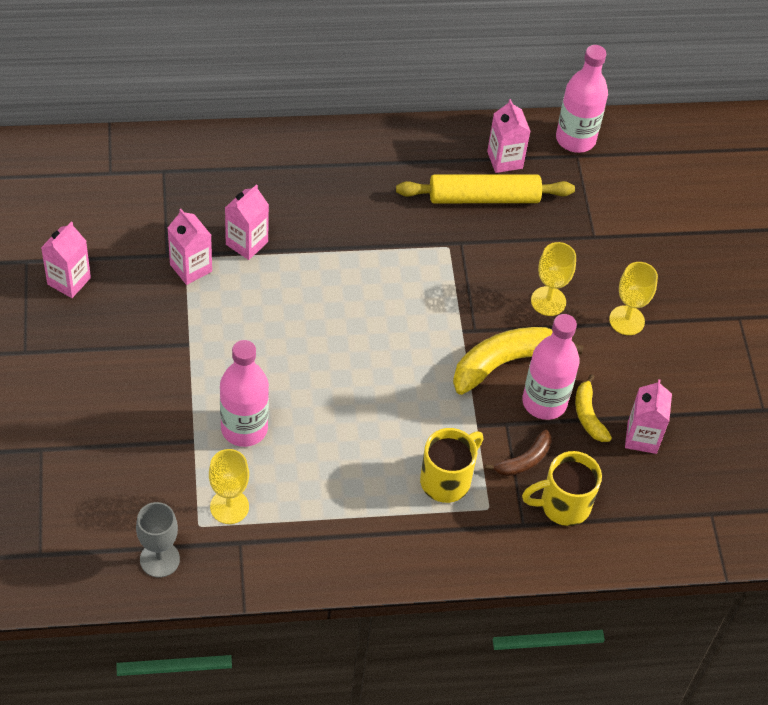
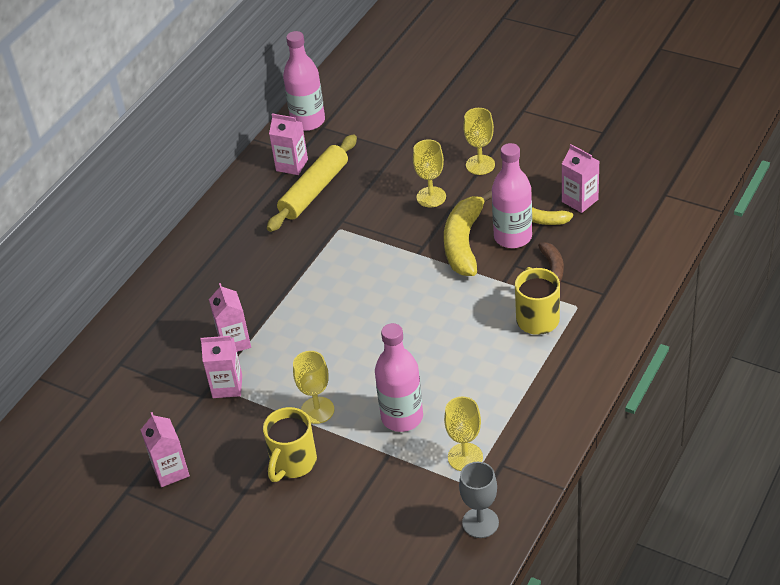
camera: 45 degrees left, 10 degrees down
yellow mug [522,451,602,526] -> yellow mug moved to [263,407,317,482]
none -> yellow goblet [293,351,334,424]

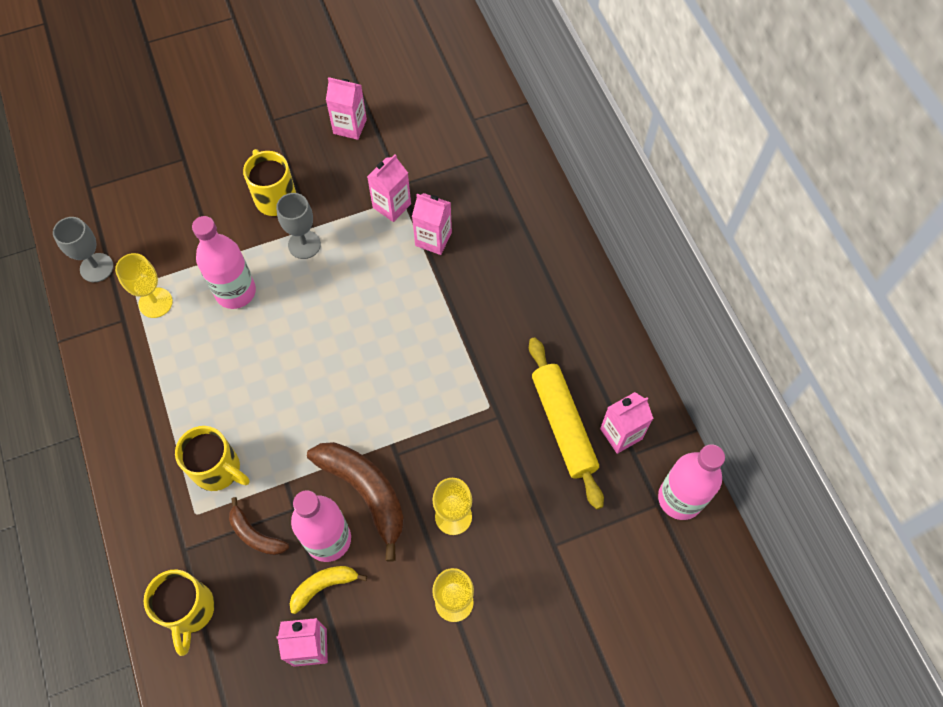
camera: 125 degrees right, 20 degrees up
yellow goblet [293,351,334,424] -> grey goblet [276,193,321,259]
yellow banana [444,190,492,276] -> brown banana [307,442,404,561]
none -> yellow mug [144,570,215,656]

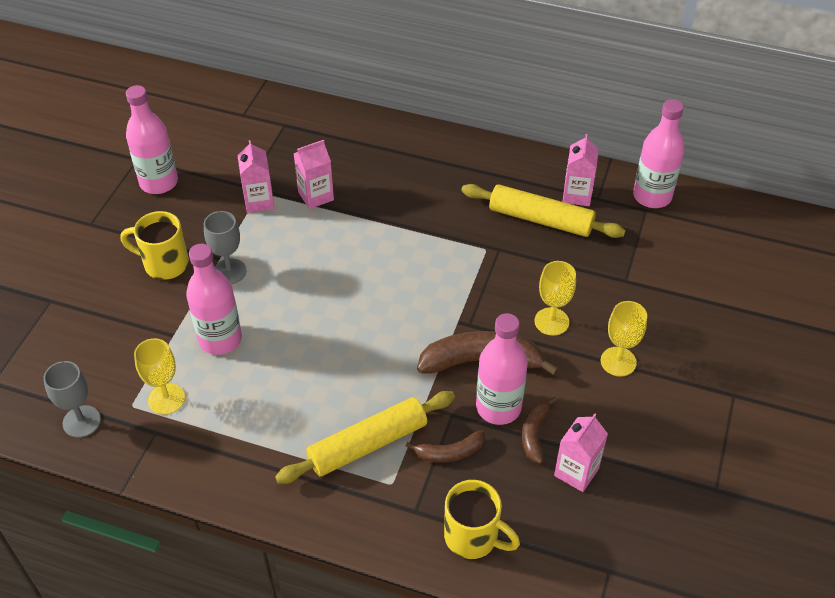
camera: 50 degrees left, 15 degrees down
yellow mug [175,426,250,491] -> yellow rolling pin [275,391,455,484]
yellow banana [290,566,367,614] -> brown banana [522,396,557,464]
pink carton [326,77,367,140] -> pink bottle [126,85,178,194]

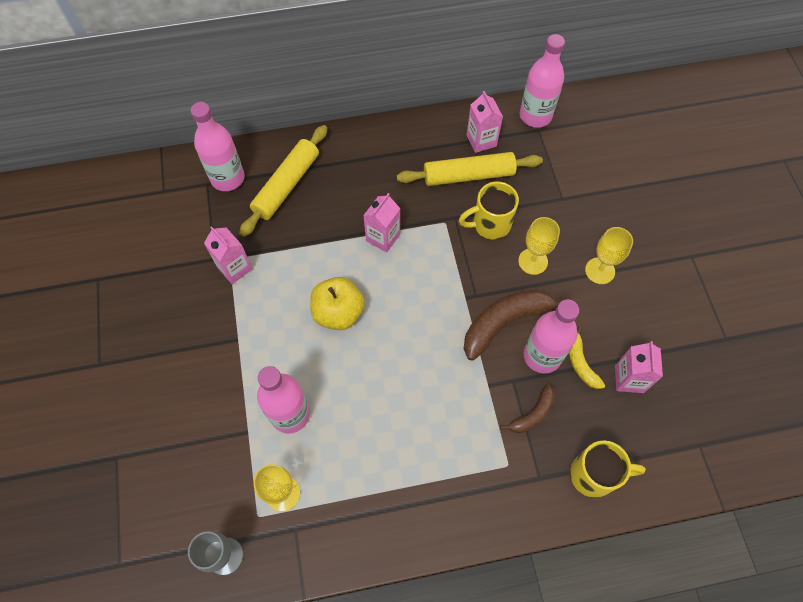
camera: 30 degrees left, 15 degrees up
yellow mug [120,211,189,280] -> yellow mug moved to [459,182,519,240]
pink bottle [126,85,178,194] -> pink bottle moved to [191,102,245,191]
grey goblet [204,211,247,284] -> none
yellow rolling pin [275,391,455,484] -> yellow rolling pin moved to [239,125,328,237]
pink carton [293,140,334,209] -> pink carton moved to [363,193,400,253]
brown banana [522,396,557,464] -> yellow banana [569,327,605,389]
none -> yellow apple [310,277,365,330]

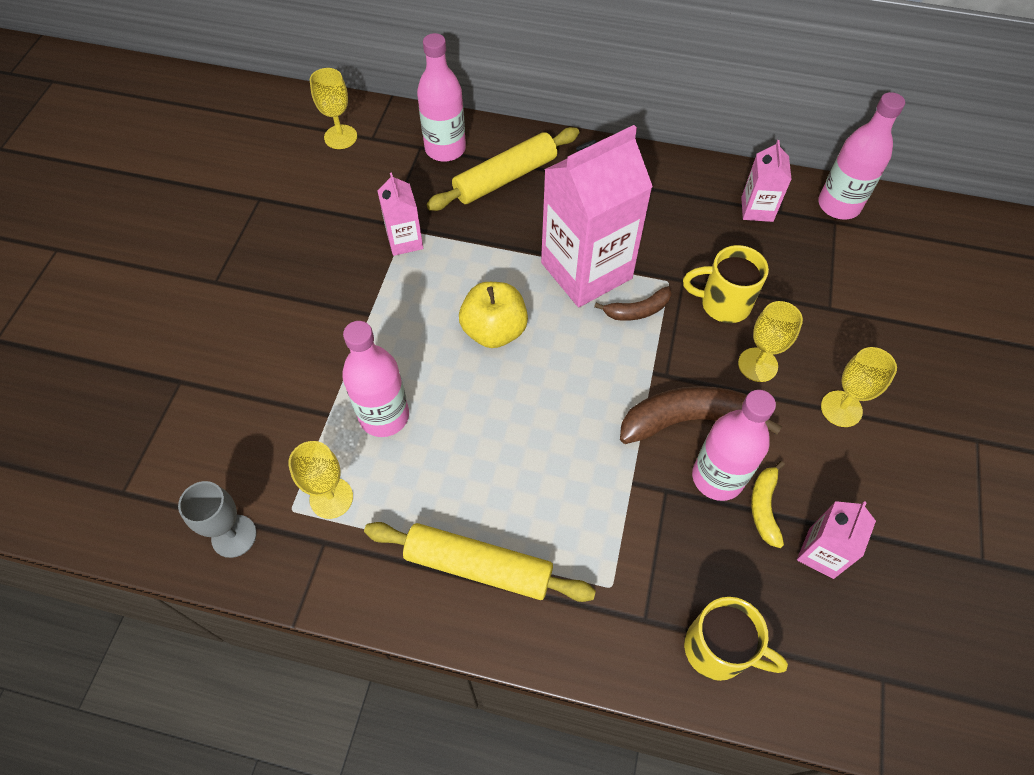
camera: 25 degrees right, 5 degrees down
pink carton [363,193,400,253] -> pink carton [541,125,653,307], size x2.09
yellow rolling pin [397,152,543,186] -> yellow rolling pin moved to [364,522,596,602]
brown banana [500,384,555,433] -> brown banana moved to [594,286,672,321]
none -> yellow goblet [310,68,357,149]

